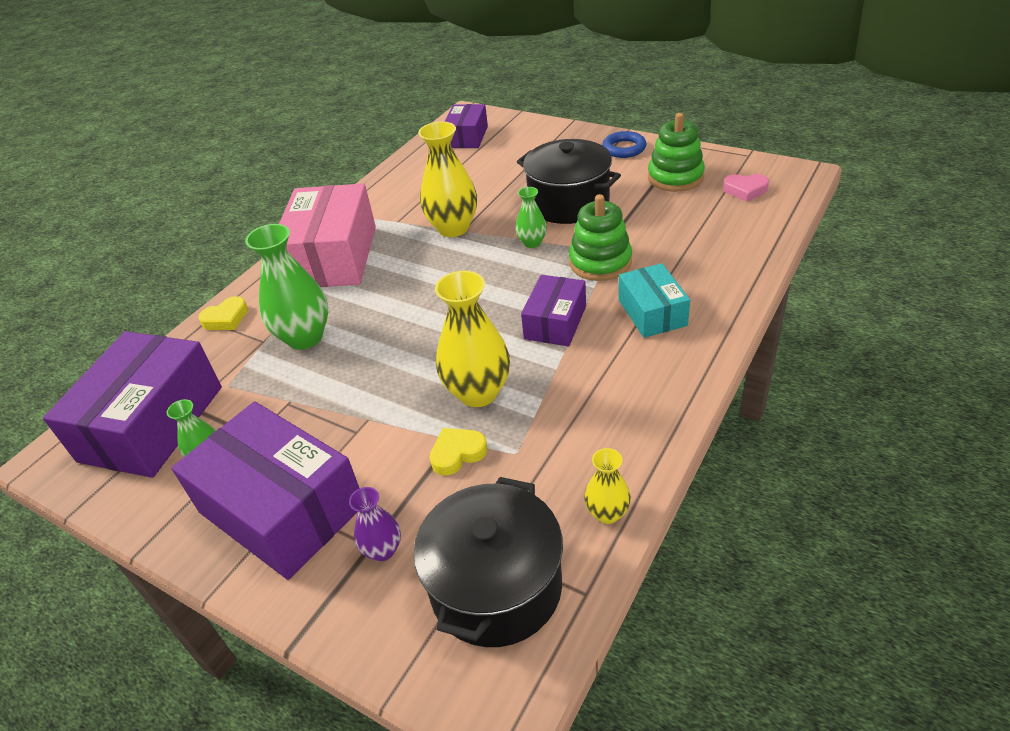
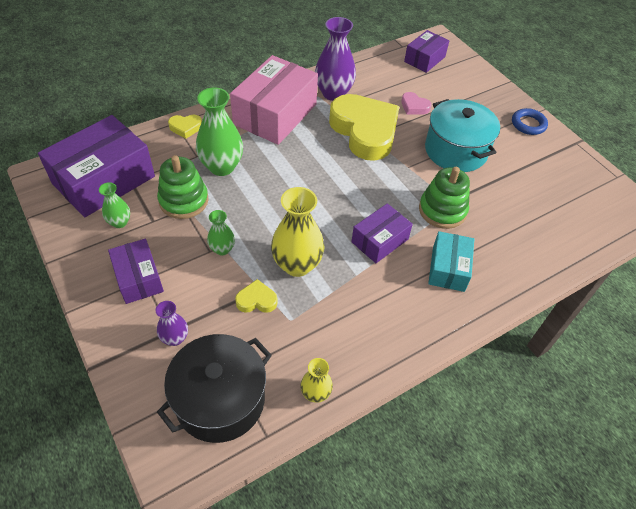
camera: 20 degrees right, 10 degrees up
purple box [171,401,360,580] -> purple box [108,238,164,304], size x0.55
yellow vase [418,121,477,237] -> yellow heart [329,94,400,161]
green vase [515,187,547,248] -> green vase moved to [207,210,235,255]
black pot [517,139,621,224] -> turquoise pot [425,99,500,172]
green stacking toy [648,113,705,192] -> green stacking toy moved to [157,155,209,219]
pink heart [723,174,769,202] -> pink heart moved to [401,92,432,115]
none -> purple vase [315,17,356,101]

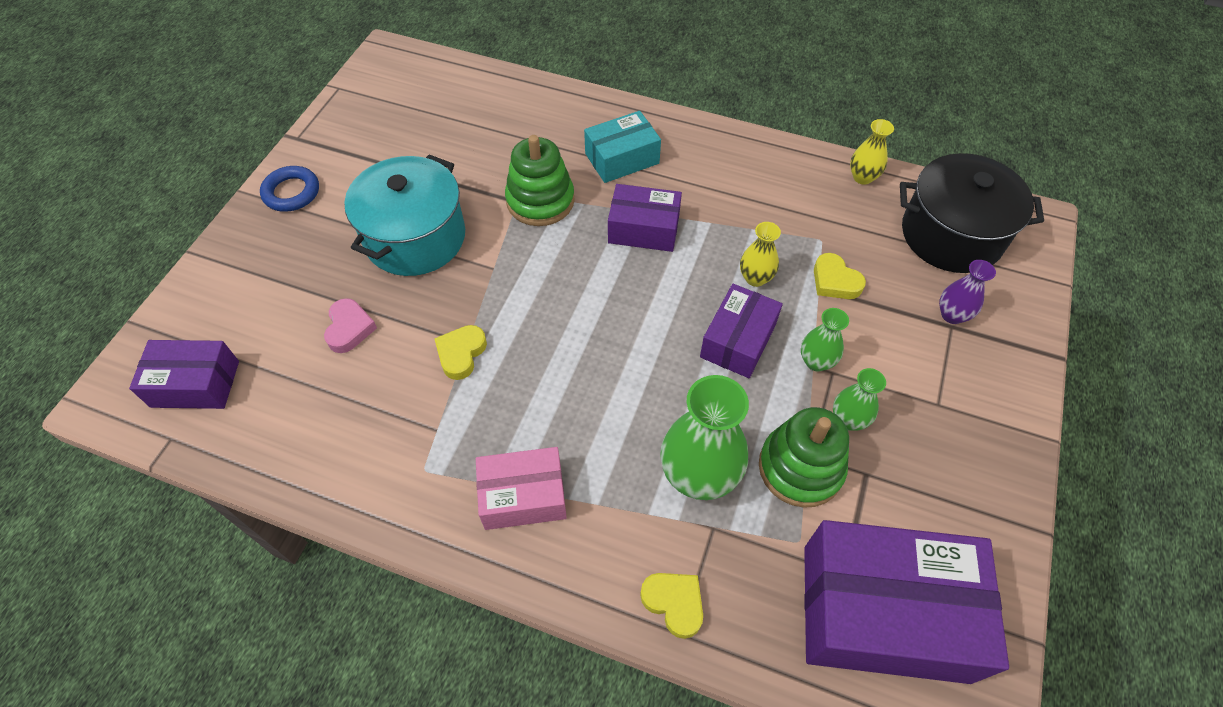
camera: 125 degrees left, 5 degrees up
green vase [99,182,130,228] -> green vase moved to [833,368,886,431]
purple box [108,238,164,304] -> purple box moved to [700,284,783,378]
pink box [230,55,318,145] -> pink box [476,447,567,530], size x0.55
yellow vase [271,187,324,277] -> yellow vase [740,222,781,287], size x0.53
purple vase [315,17,356,101] -> none
yellow heart [329,94,400,161] -> yellow heart [434,325,487,380], size x0.40

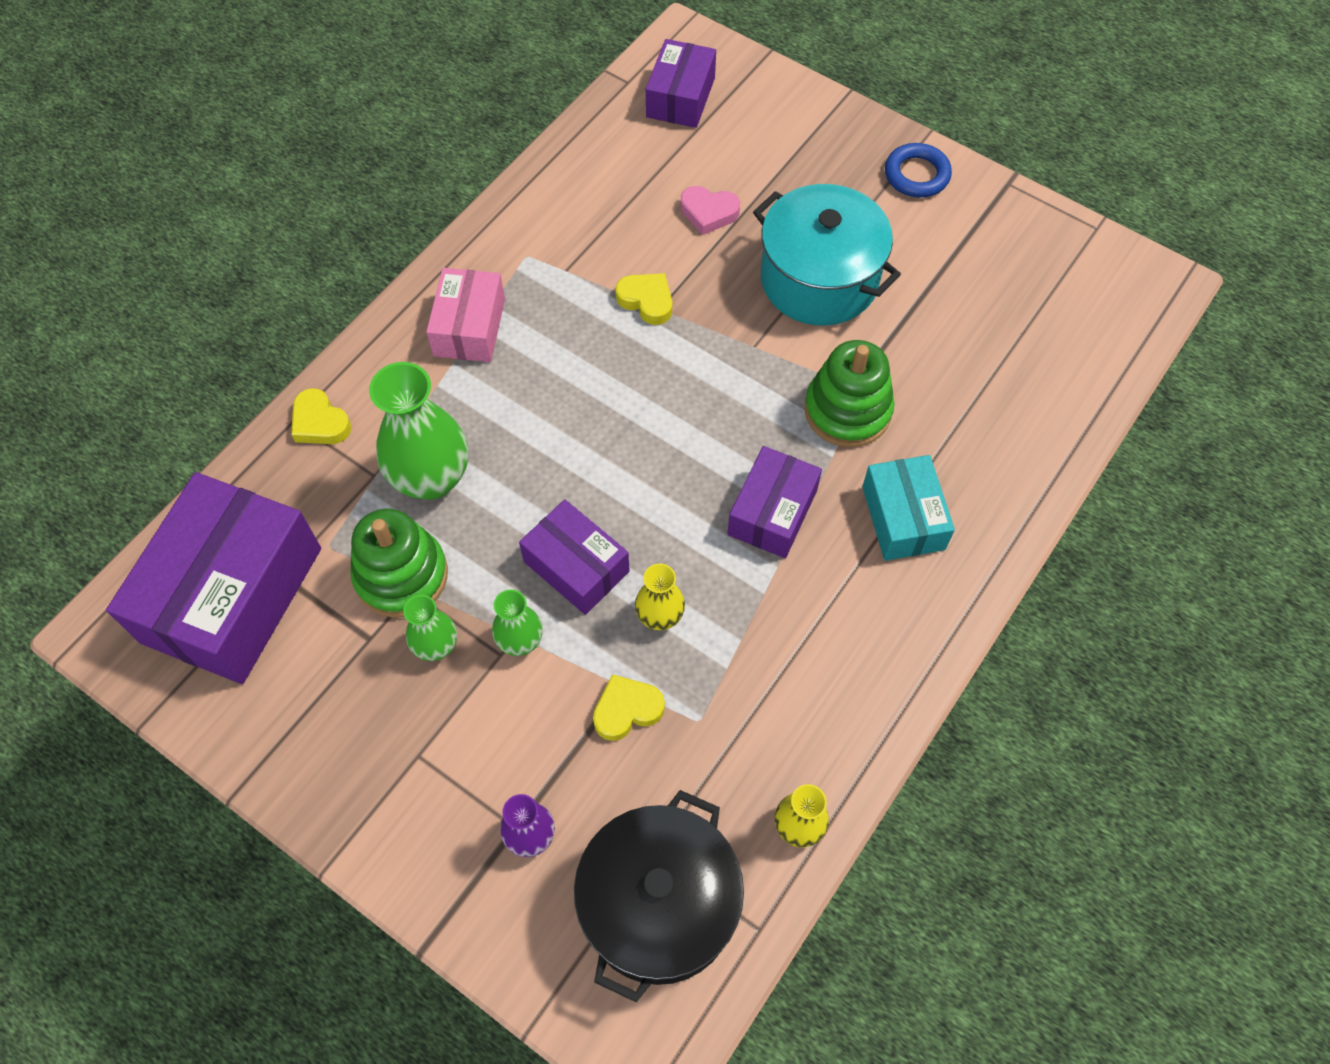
camera: 105 degrees right, 5 degrees up
yellow heart [640,573,703,639] -> yellow heart turned 75 degrees clockwise [291,388,351,444]

